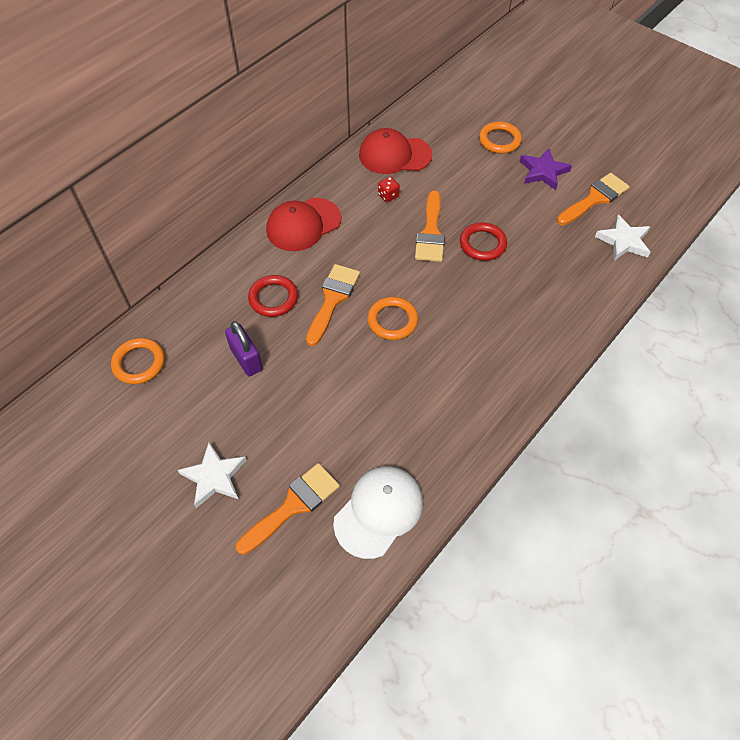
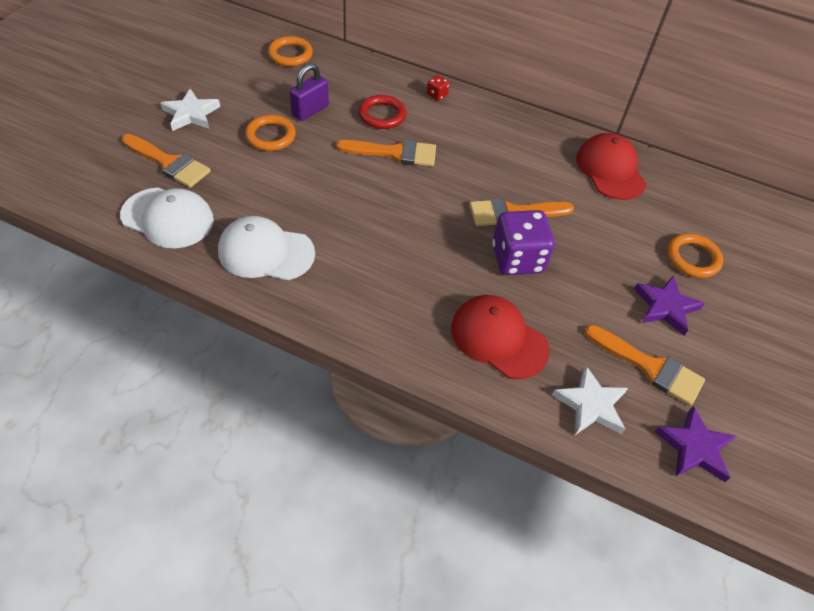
camera: 70 degrees right, 5 degrees down
red cap [266,198,341,251] -> red cap moved to [451,295,550,380]
orange ring [367,297,418,340] -> orange ring moved to [245,115,296,151]
red dice [378,177,400,202] -> red dice moved to [427,75,449,101]
red ring [460,222,507,261] -> purple dice [492,210,555,275]
none -> white cap [218,216,315,280]
none -> purple star [655,406,736,482]

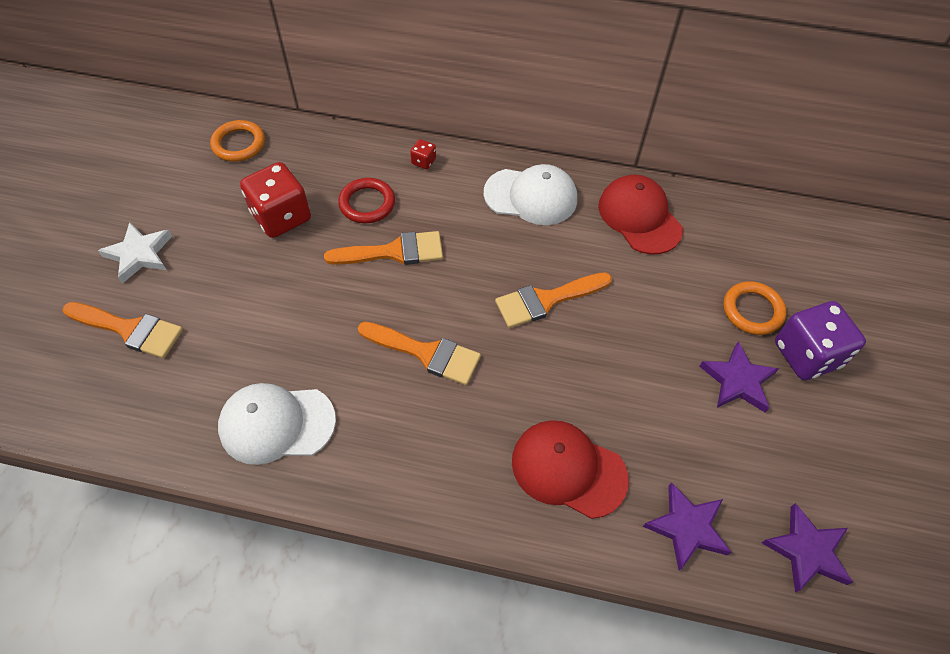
camera: 10 degrees left, 5 degrees up
white cap [120,188,214,248] -> white cap moved to [484,164,577,225]
orange ring [245,115,296,151] -> none
purple padlock [290,63,329,121] -> red dice [240,162,311,238]
purple dice [492,210,555,275] -> purple dice moved to [775,301,866,380]
white star [552,366,628,435] -> purple star [643,482,732,571]
orange brush [584,325,705,406] -> orange brush moved to [358,322,481,385]

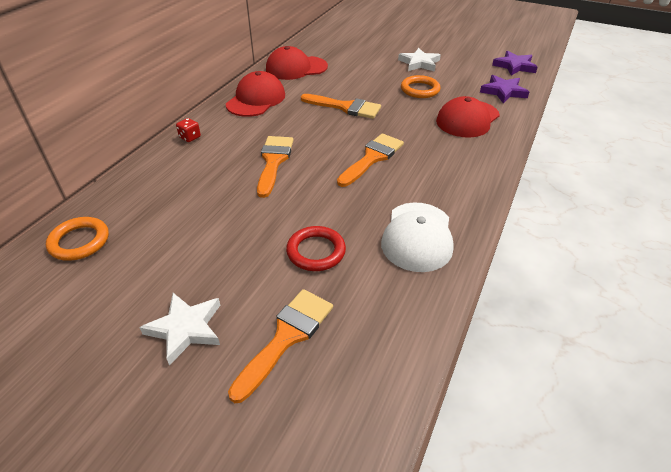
camera: 75 degrees left, 15 degrees down
red dice [240,162,311,238] -> none
red ring [338,178,395,223] -> red ring moved to [286,226,346,271]
white cap [484,164,577,225] -> red cap [226,71,285,117]
orange brush [495,272,612,328] -> orange brush turned 60 degrees counterclockwise [301,94,381,119]
purple star [699,341,779,412] -> white star [398,48,441,72]
orange ring [723,281,787,335] -> orange ring moved to [401,75,441,98]
purple dice [775,301,866,380] -> none

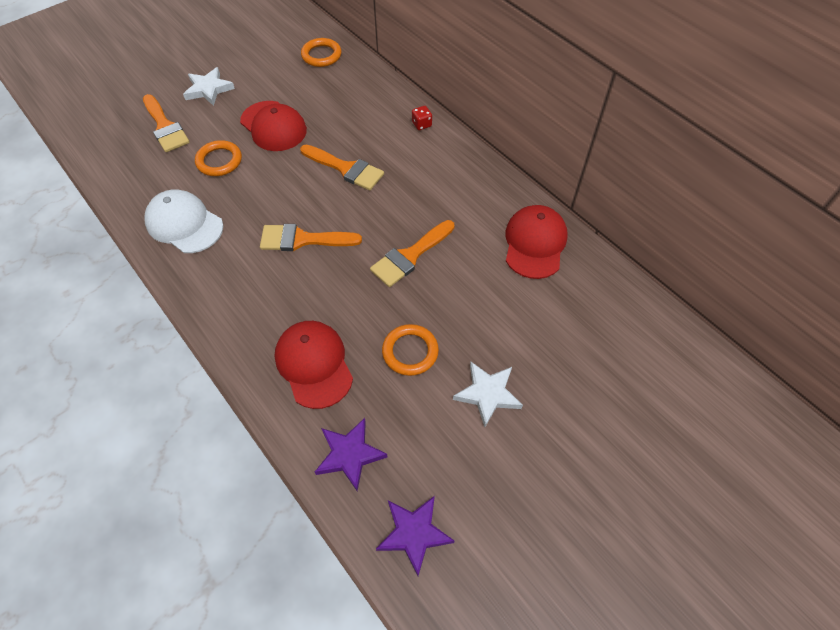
camera: 115 degrees right, 15 degrees up
red cap [226,71,285,117] -> red cap moved to [240,101,307,151]
red ring [286,226,346,271] -> orange ring [195,140,242,176]
orange brush [337,134,404,187] -> orange brush turned 120 degrees clockwise [260,224,362,251]

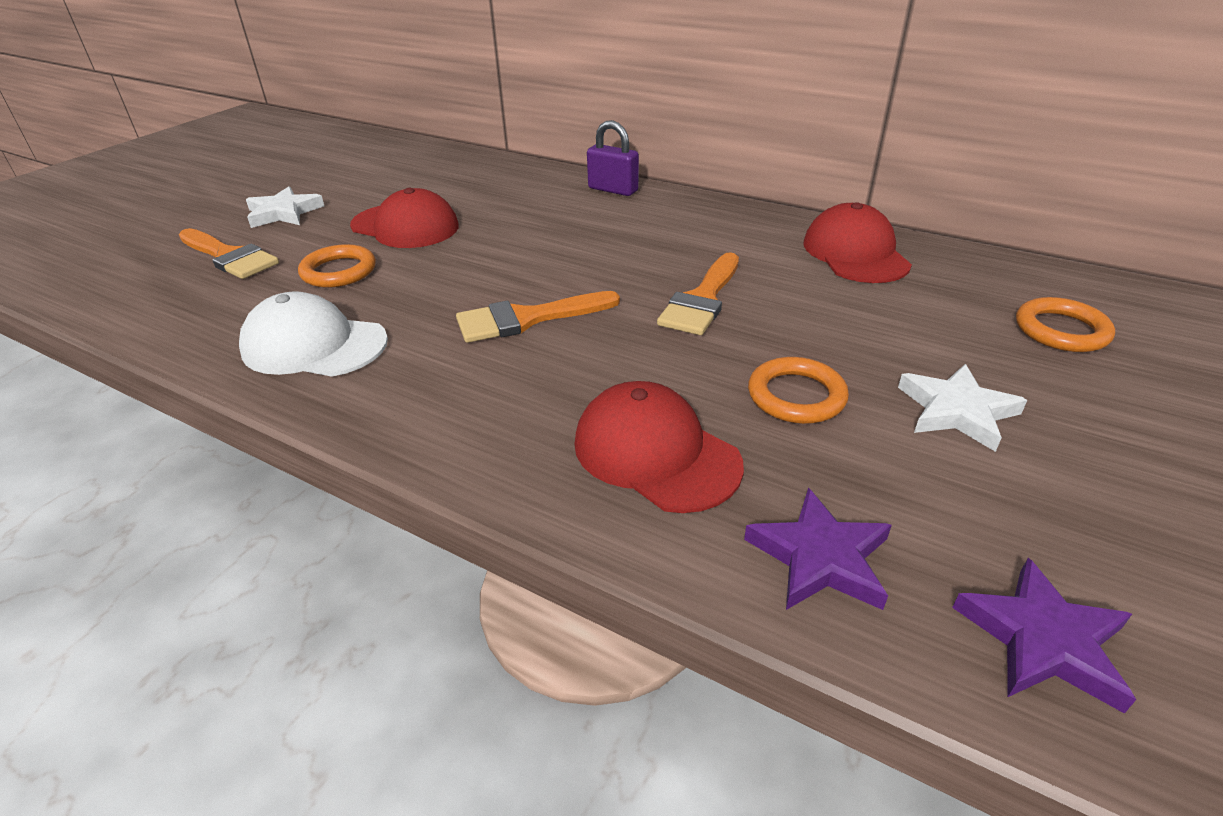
camera: 20 degrees left, 20 degrees down
orange brush [300,145,384,190] -> none
orange ring [301,38,342,67] -> orange ring moved to [1016,297,1115,352]
red dice [412,106,432,130] -> purple padlock [587,120,639,196]

